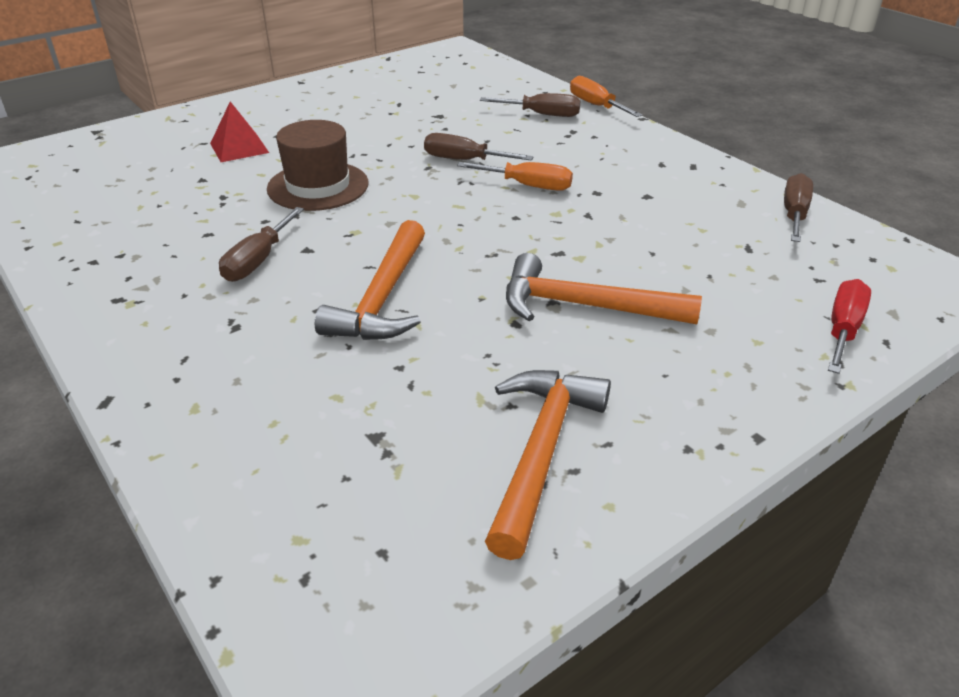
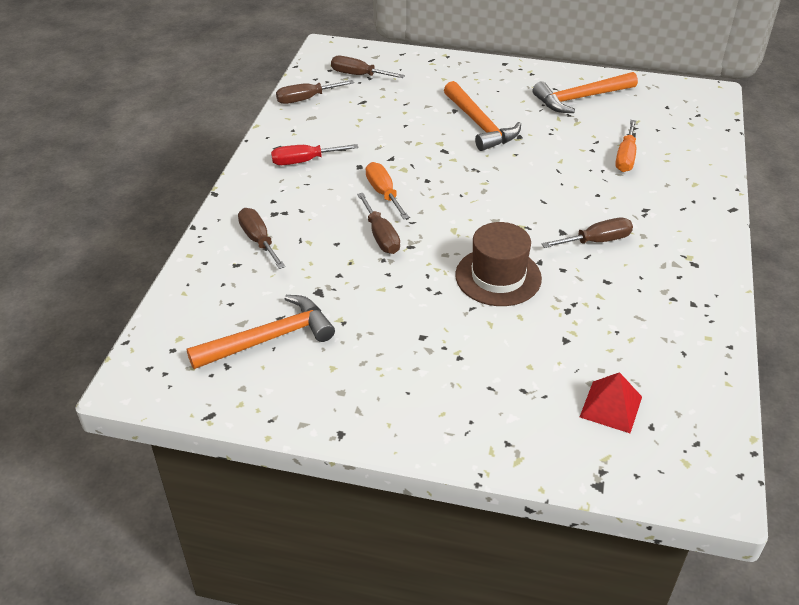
camera: 130 degrees left, 5 degrees up
red pyramid [210,101,269,162] -> red pyramid moved to [580,372,642,433]
orange hammer [315,220,425,340] -> orange hammer moved to [187,295,335,369]
orange screwdriver [570,76,642,117] -> orange screwdriver moved to [615,120,636,172]
red screwdriver [828,279,871,374] -> red screwdriver moved to [271,144,359,165]
none -> brown screwdriver [331,56,405,78]

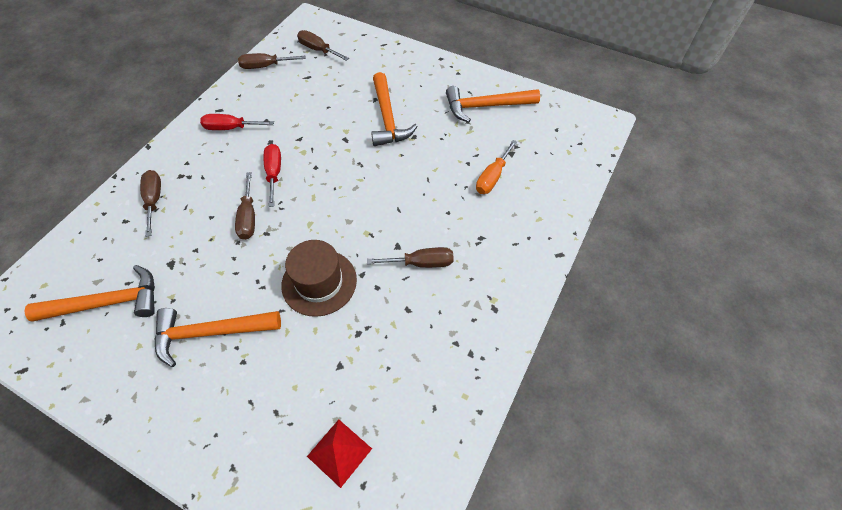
camera: 15 degrees right, 15 degrees up
orange screwdriver [366,162,409,219] -> red screwdriver [264,144,281,207]
none -> orange hammer [155,308,281,367]

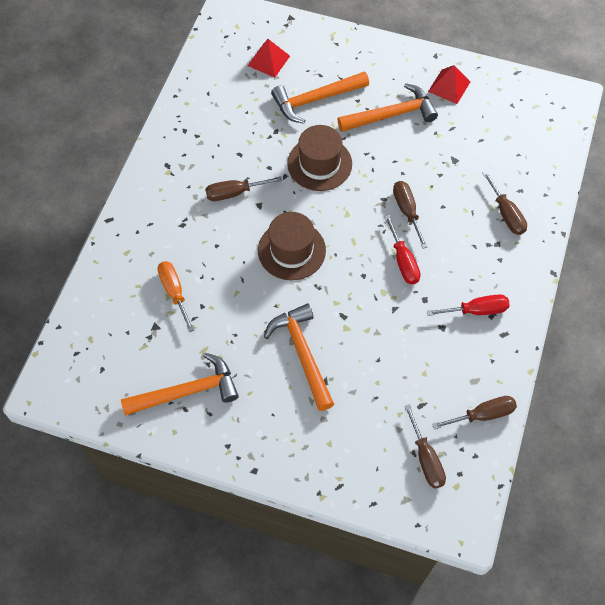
camera: 170 degrees right, 5 degrees up
orange hammer [24,265,155,321] -> orange hammer moved to [271,72,369,124]
brown screwdriver [297,30,349,61] -> brown screwdriver turned 45 degrees clockwise [404,404,446,489]
orange screwdriver [476,140,517,194] -> orange screwdriver turned 45 degrees counterclockwise [157,261,194,332]
none -> brown hat [258,212,326,281]
none -> red pyramid [428,65,470,104]

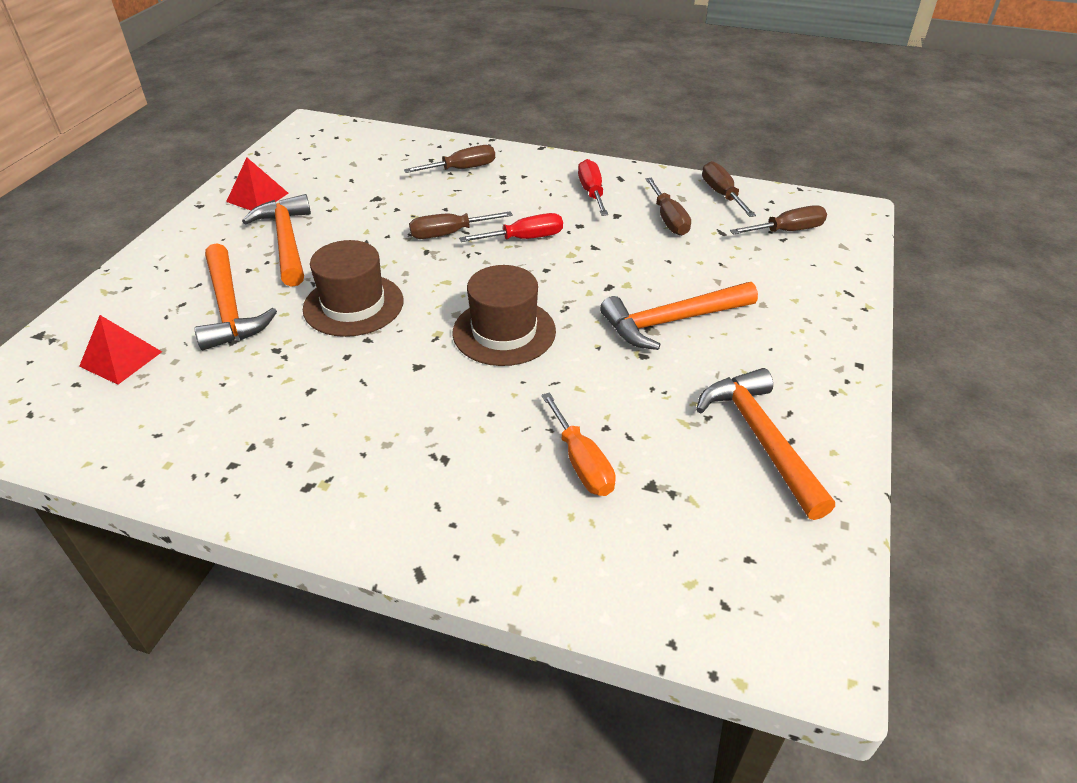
camera: 90 degrees left, 20 degrees down
orange screwdriver [157,261,194,332] -> orange screwdriver turned 90 degrees counterclockwise [541,392,616,496]
brown screwdriver [205,176,282,201] -> brown screwdriver moved to [645,178,691,236]

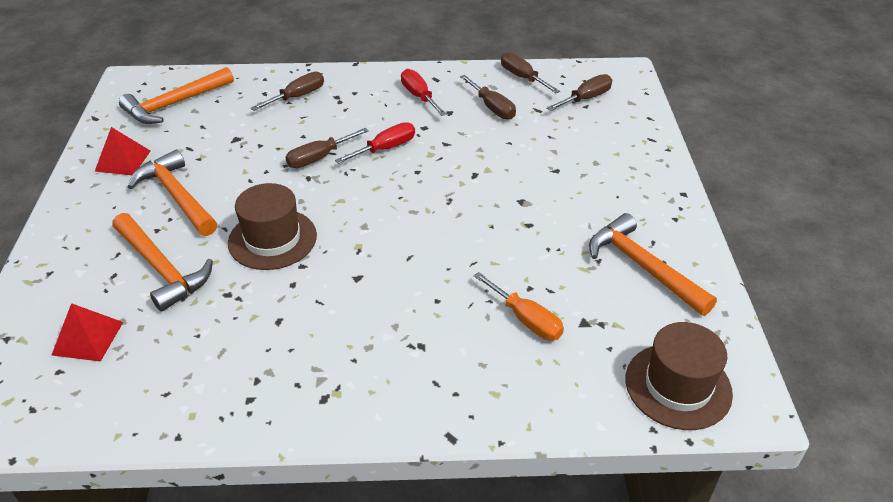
camera: 20 degrees left, 0 degrees up
brown hat [452,265,556,366] -> brown hat moved to [625,322,733,430]
orange hammer [600,282,758,350] -> orange hammer moved to [119,67,234,124]

